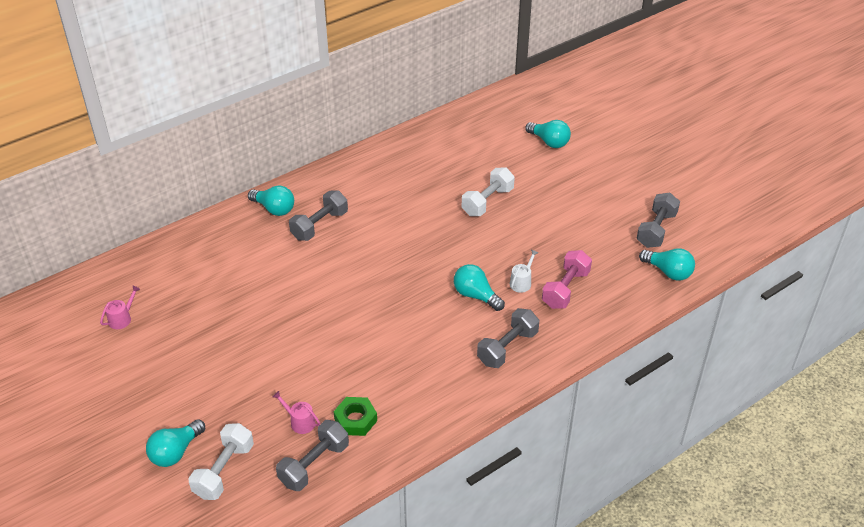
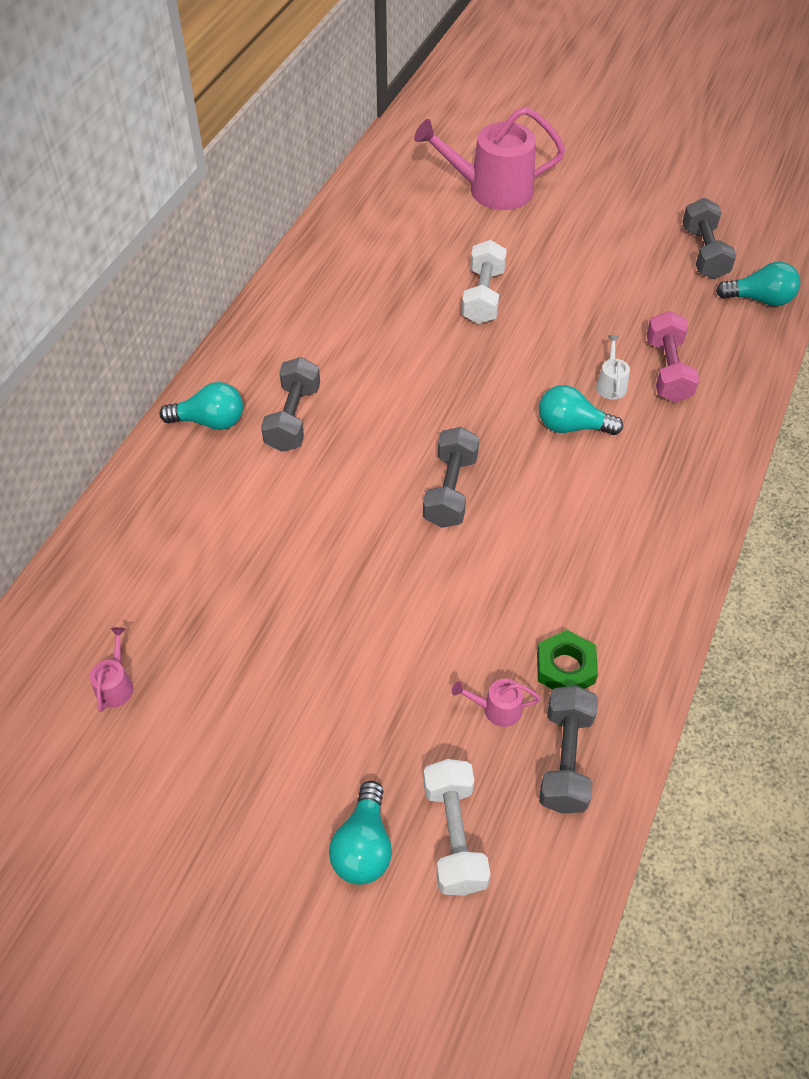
camera: 30 degrees left, 10 degrees up
grey dumbbell [477,308,539,368] -> grey dumbbell moved to [423,427,479,528]
turquoise light bulb [525,120,571,148] -> pink watering can [414,107,565,210]

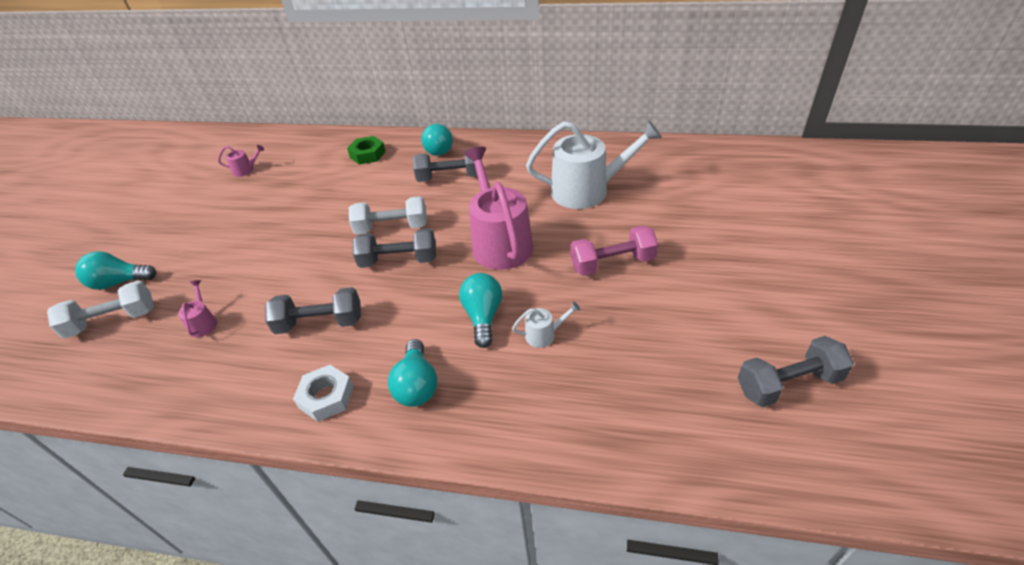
camera: 80 degrees right, 10 degrees down
pink watering can [414,107,565,210] -> pink watering can moved to [464,146,533,270]
white dumbbell [462,240,507,324] -> white dumbbell moved to [349,196,427,234]
green nut [537,630,598,689] -> green nut moved to [347,136,386,165]
grey dumbbell [539,686,598,814] -> grey dumbbell moved to [265,287,361,334]
pink dumbbell [646,311,700,402] -> pink dumbbell moved to [571,225,658,276]
turquoise light bulb [716,262,800,306] -> turquoise light bulb moved to [388,339,437,407]
none -> white nut [293,365,354,422]
none -> white watering can [526,120,662,209]

